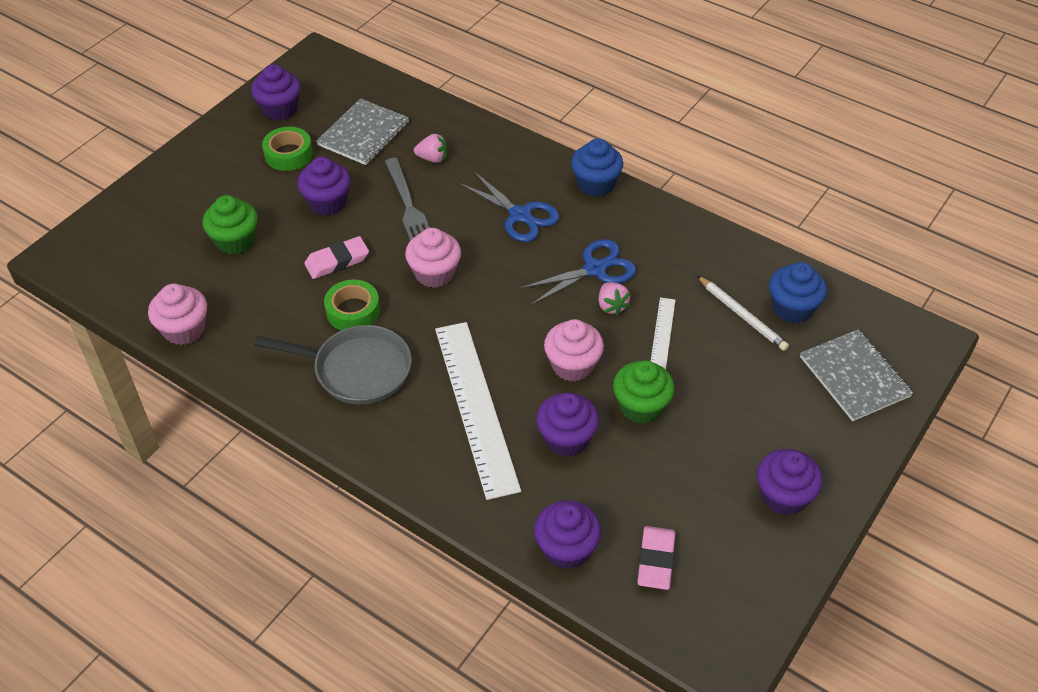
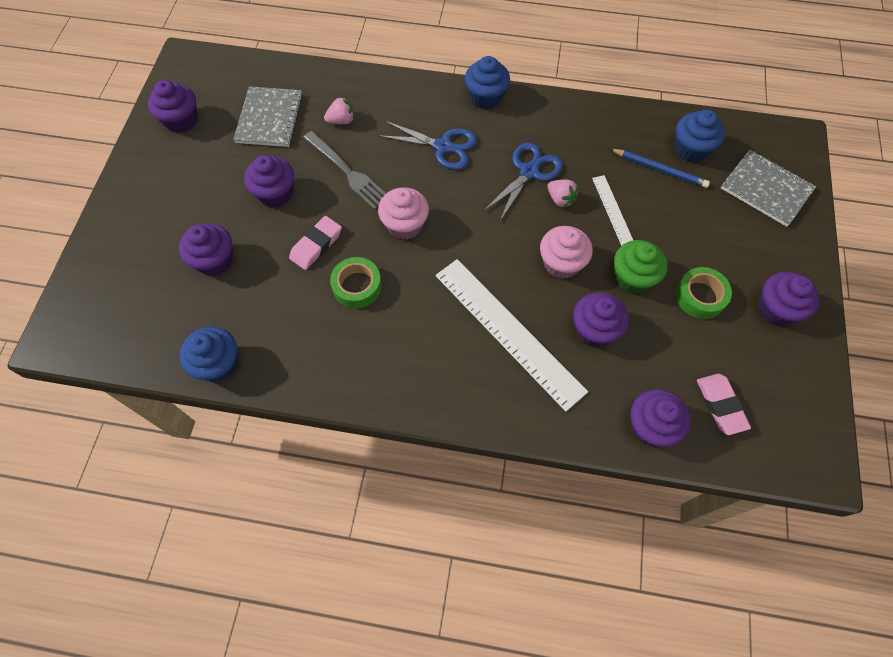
camera: 25 degrees left, 15 degrees up
pink cupcake [148,284,207,345] -> blue cupcake [179,327,238,382]
green cupcake [203,195,258,255] -> purple cupcake [179,223,233,276]
grey pan [254,325,411,405] -> none
green tape [262,127,313,171] -> green tape moved to [675,267,732,319]
white pencil [697,276,789,351] -> blue pencil [610,149,710,188]

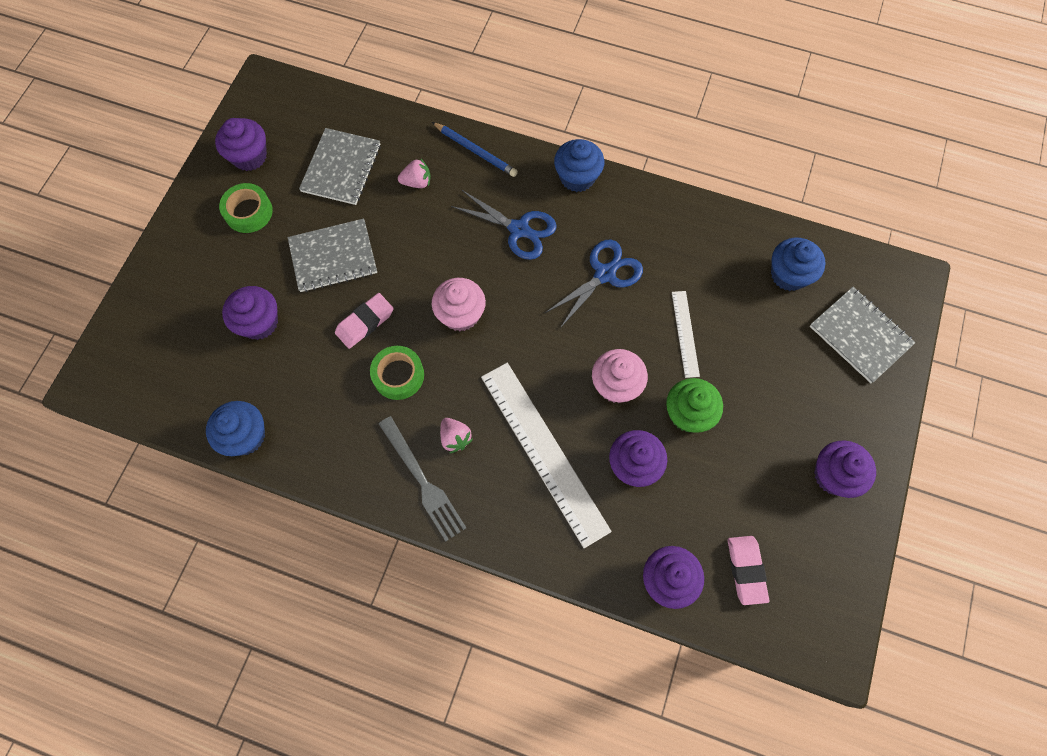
camera: 10 degrees right, 5 degrees up
purple cupcake [244,155,294,207] -> grey notebook [288,219,377,292]
grey fork [303,131,386,209] -> grey fork moved to [379,416,466,541]
pink strawberry [547,180,578,208] -> pink strawberry moved to [440,418,473,454]
blue pencil [610,149,710,188] -> blue pencil moved to [432,122,518,177]
green tape [675,267,732,319] -> green tape moved to [219,183,273,233]

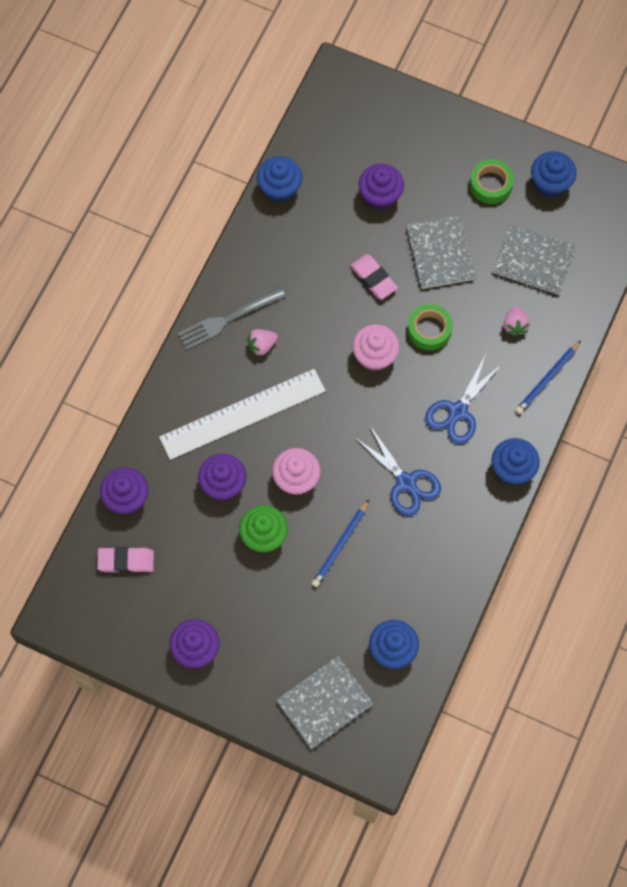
camera: 95 degrees right, 0 degrees up
purple cupcake [215,118,267,171] -> blue cupcake [531,151,577,198]
green tape [370,346,424,400] -> green tape moved to [408,304,453,350]
white ruler [672,291,700,378] -> blue pencil [312,500,369,587]

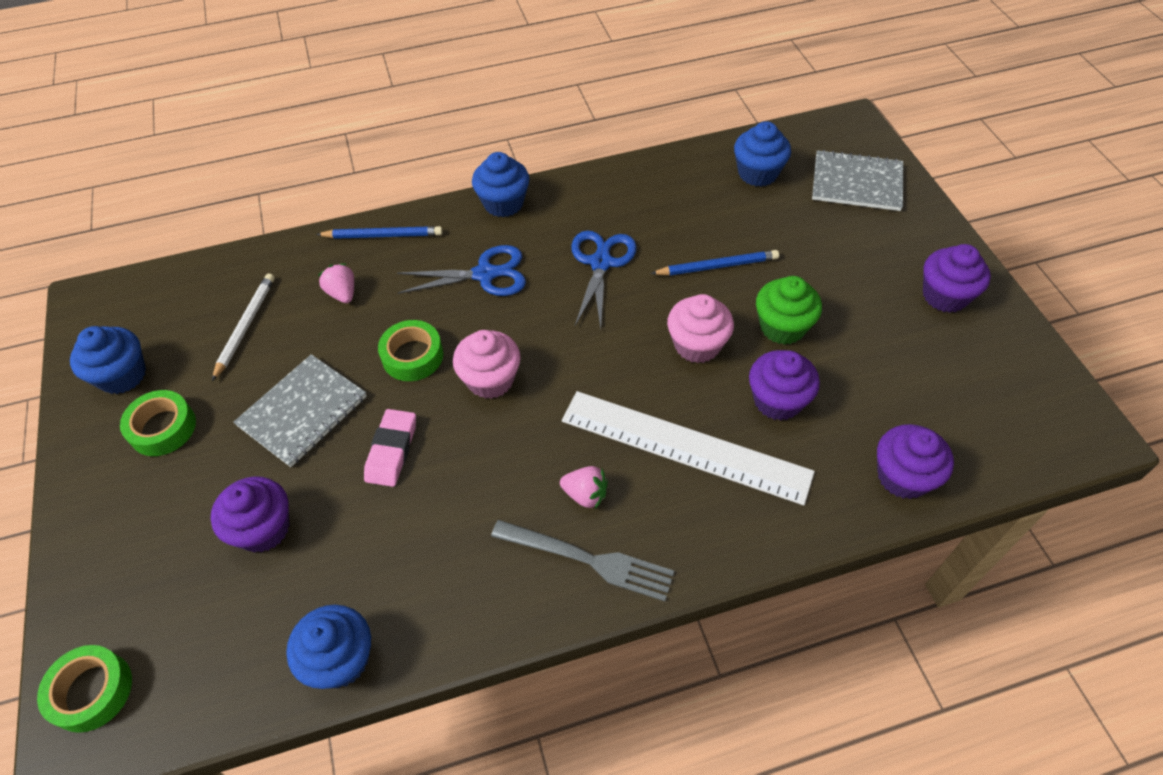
camera: 130 degrees left, 15 degrees down
pink eraser [97,547,154,573] -> none
grey notebook [493,224,577,295] -> white pencil [212,273,275,381]
pink strawberry [504,306,530,336] -> pink strawberry turned 75 degrees counterclockwise [318,263,354,303]
none -> green tape [37,645,132,733]

